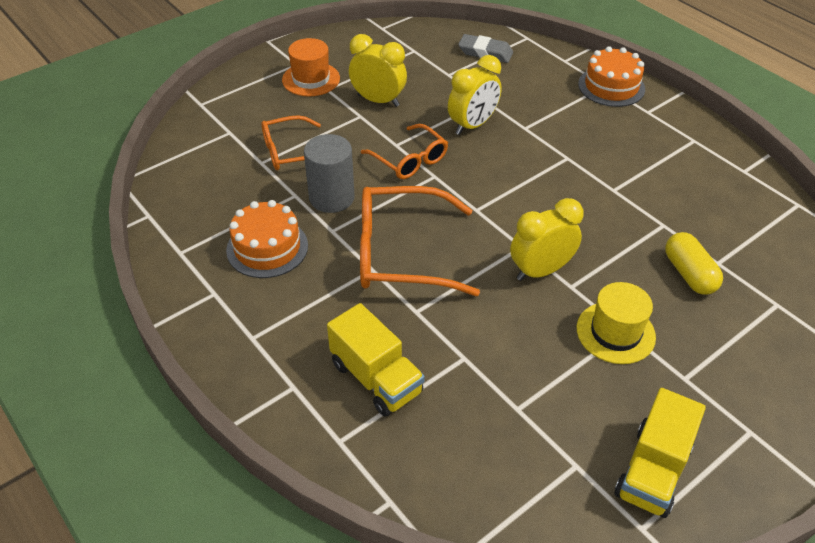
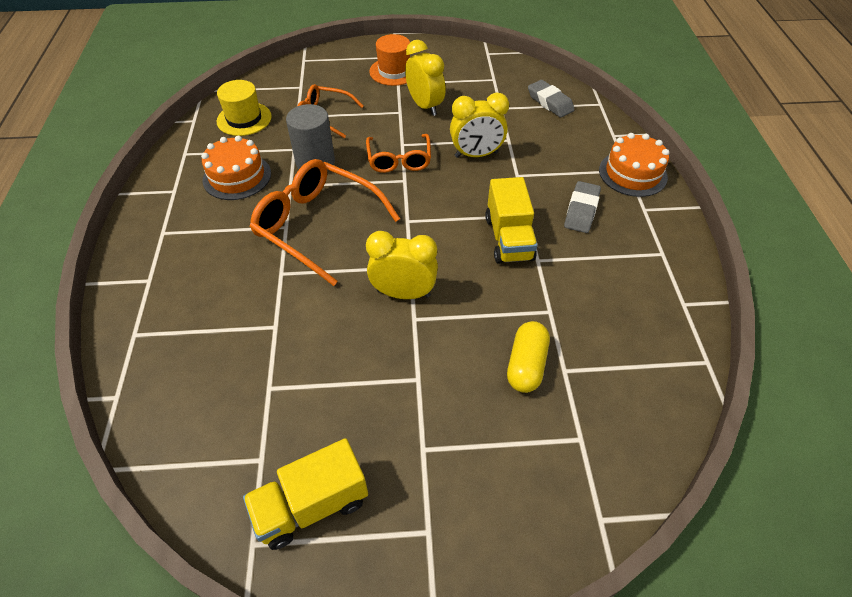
camera: 35 degrees right, 5 degrees up
yellow truck [327,303,425,417] -> yellow truck moved to [485,177,538,264]
yellow hat [577,282,656,364] -> yellow hat moved to [217,80,272,136]
none -> grey eraser [564,181,601,233]

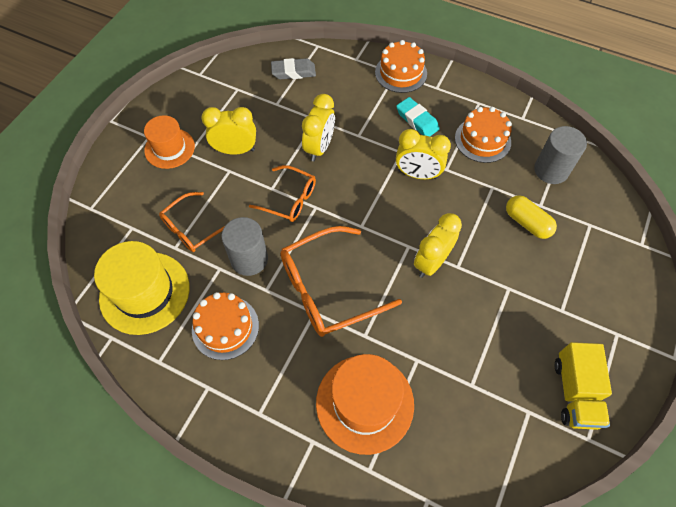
camera: 60 degrees left, 10 degrees up
yellow hat [217,80,272,136] -> yellow hat [94,241,190,335], size x1.56
yellow truck [485,177,538,264] -> yellow clock [396,129,451,179]
grey eraser [564,181,601,233] -> turquoise eraser [396,97,440,137]
none -> orange hat [316,354,414,455]
none -> orange cake [455,107,512,163]
none -> grey cylinder [534,126,587,184]

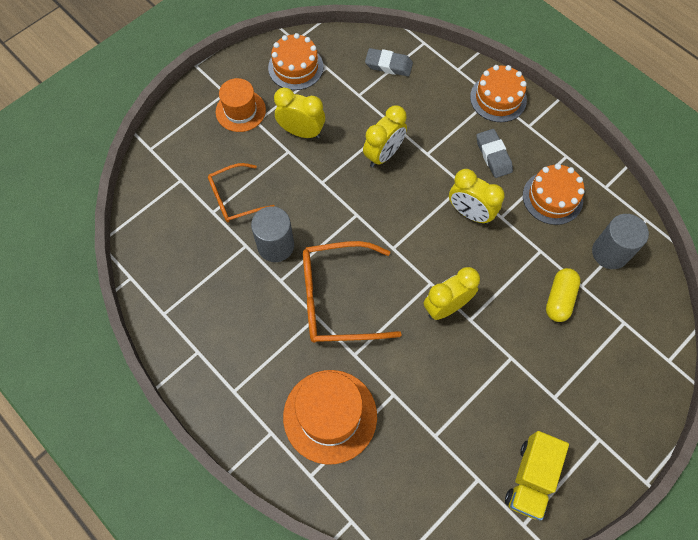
camera: 20 degrees right, 5 degrees up
yellow hat [94,241,190,335] -> none
orange cake [192,292,259,360] -> orange cake moved to [268,33,323,90]
orange glasses [249,165,316,222] -> none
turquoise eraser [396,97,440,137] -> grey eraser [476,129,513,178]
yellow capsule [506,195,557,239] -> yellow capsule turned 45 degrees clockwise [546,268,581,322]

